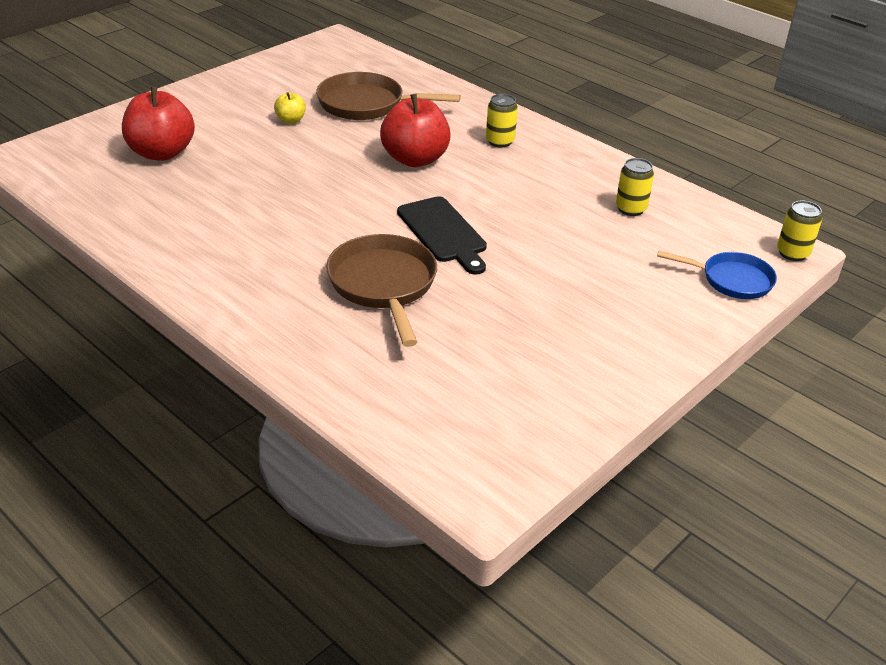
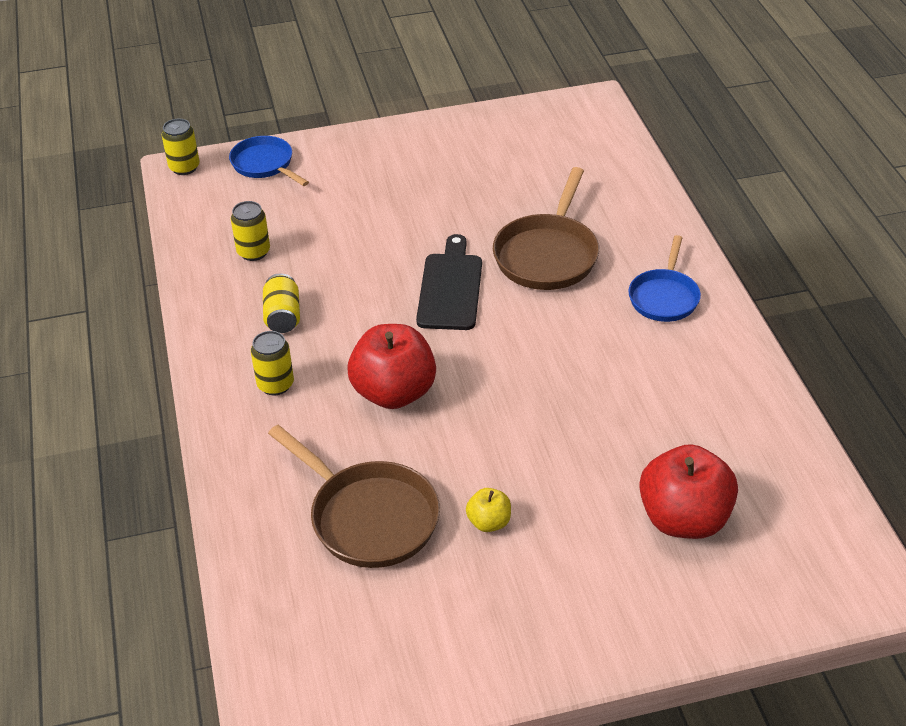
camera: 145 degrees left, 5 degrees up
none -> yellow can [263,273,300,333]
none -> blue pan [628,235,701,322]

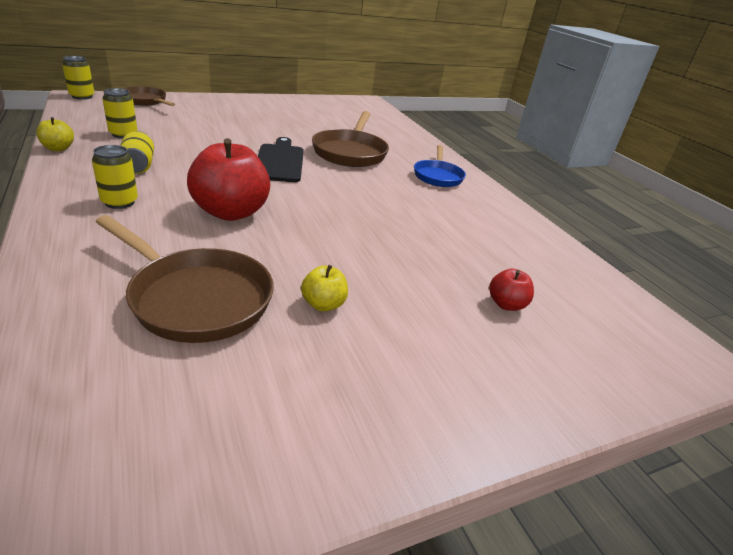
camera: 15 degrees left, 10 degrees down
blue pan [229,136,309,186] -> brown pan [122,86,175,106]
red apple [639,444,738,539] -> red apple [489,268,534,311], size x0.48
none -> yellow apple [36,117,74,151]

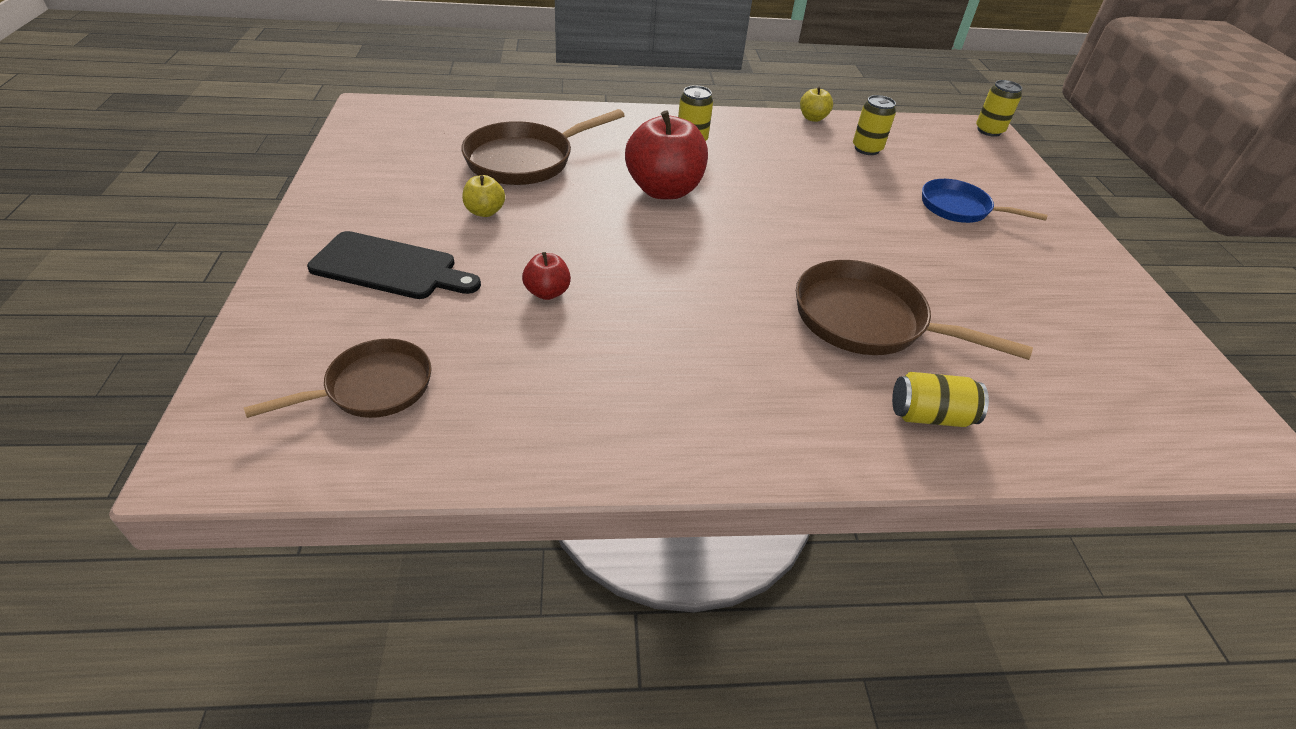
camera: 110 degrees right, 10 degrees up
yellow can [120,131,154,174] -> yellow can moved to [892,372,989,427]
brown pan [122,86,175,106] -> brown pan moved to [244,339,432,418]
black cutting board [258,137,304,182] -> black cutting board moved to [307,231,481,299]
blue pan [414,145,466,187] -> blue pan moved to [922,179,1048,223]
red apple [489,268,534,311] -> red apple moved to [522,252,571,300]

